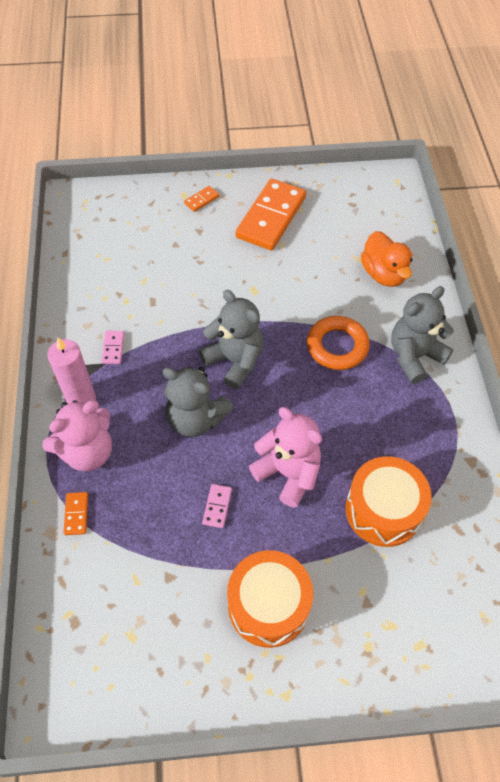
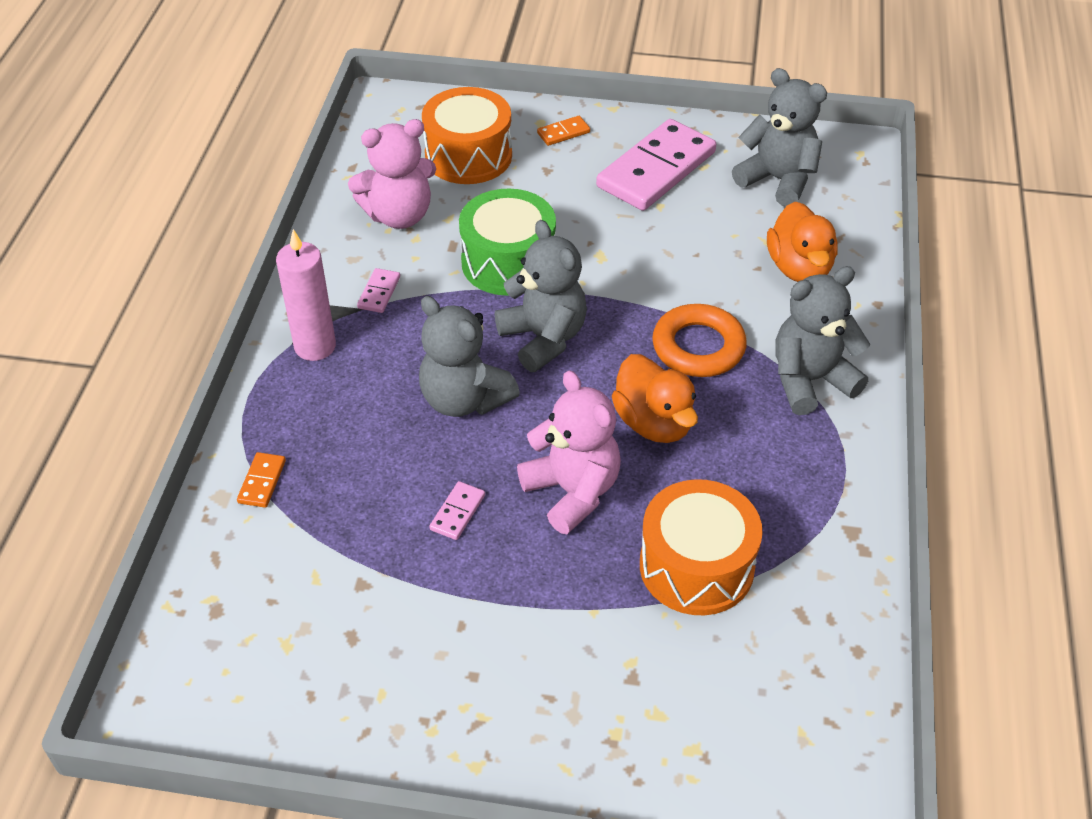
camera: 15 degrees right, 10 degrees down
pink teddy bear [42,400,112,471] -> pink teddy bear moved to [348,119,436,229]
orange drum [227,550,313,648] -> orange drum moved to [422,87,512,184]
orange domino [236,178,306,250] -> pink domino [596,119,716,211]
none -> green drum [459,188,556,296]
none -> orange duck [612,354,698,443]
none -> grey teddy bear [732,68,827,207]

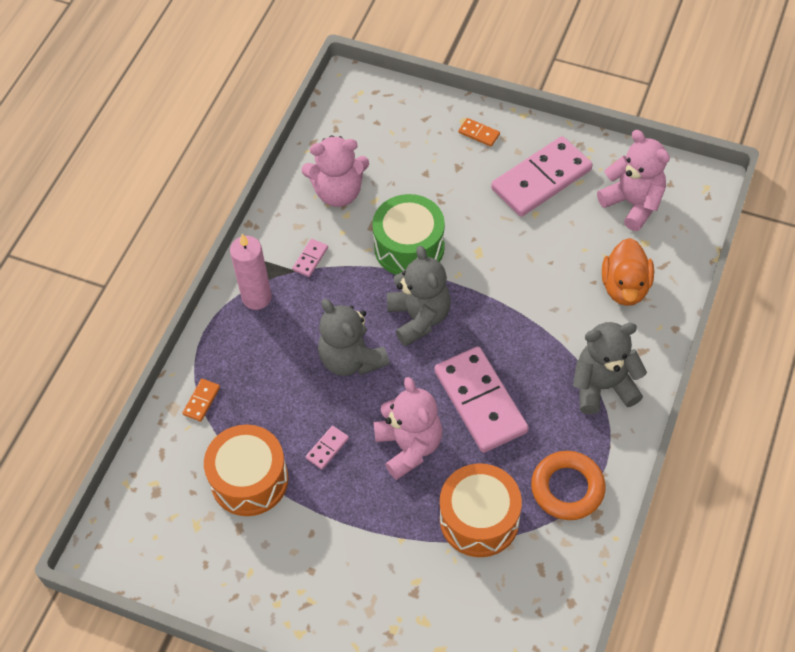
camera: 15 degrees right, 10 degrees up
orange drum [422,87,512,184] -> orange drum moved to [204,424,288,516]
orange domino [537,116,590,146] -> orange domino turned 45 degrees clockwise [459,118,500,147]
orange duck [612,354,698,443] -> pink domino [435,346,529,453]
orange ring [652,304,747,377] -> orange ring moved to [531,451,606,520]
grey teddy bear [732,68,827,207] -> pink teddy bear [597,130,670,231]

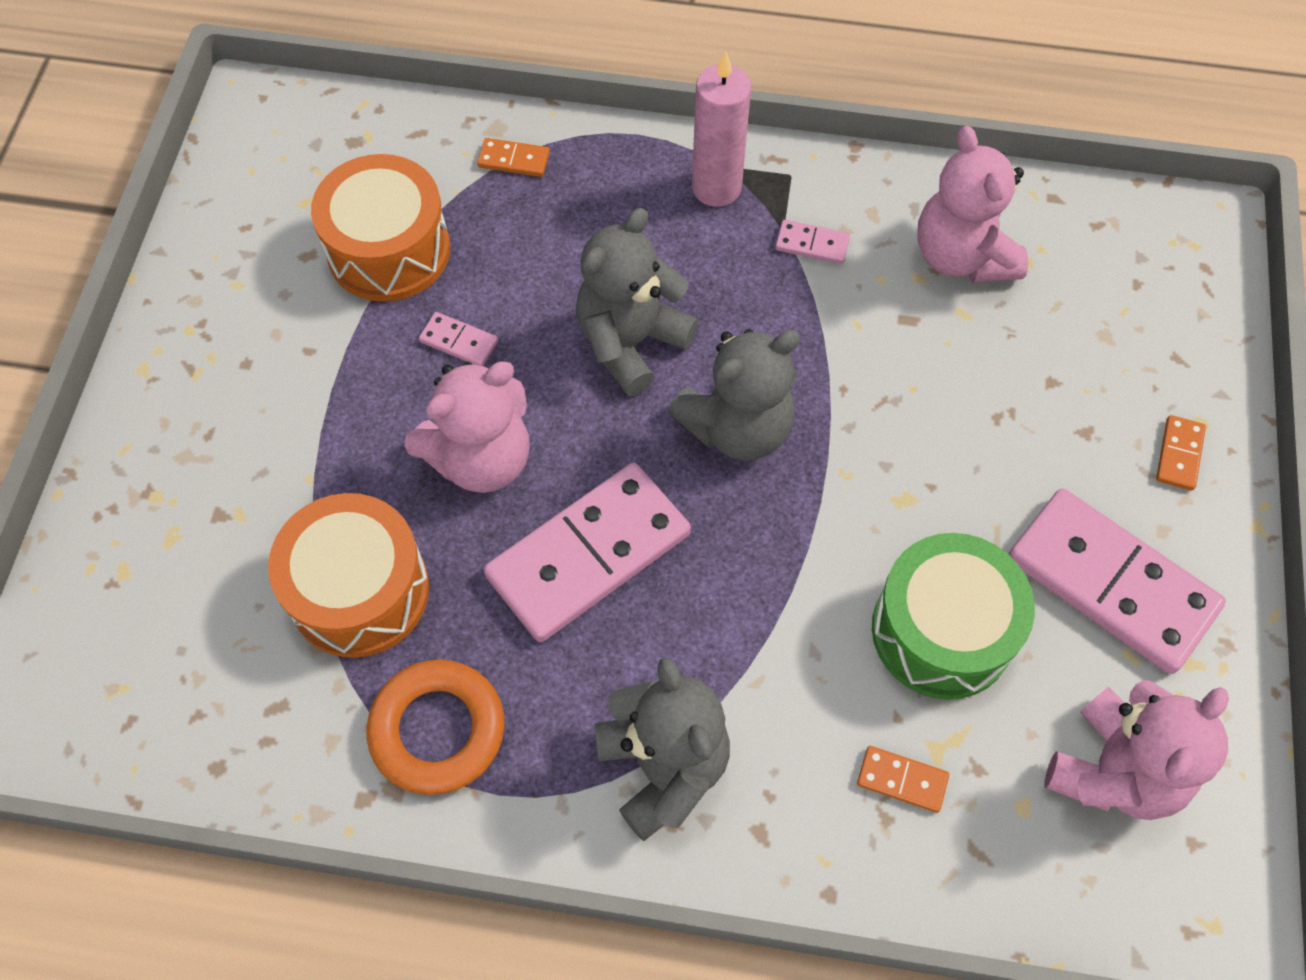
camera: 75 degrees right, 5 degrees up
green drum [372,194,445,275] -> green drum moved to [872,533,1035,700]
orange duck [602,238,654,306] -> orange domino [857,746,949,813]

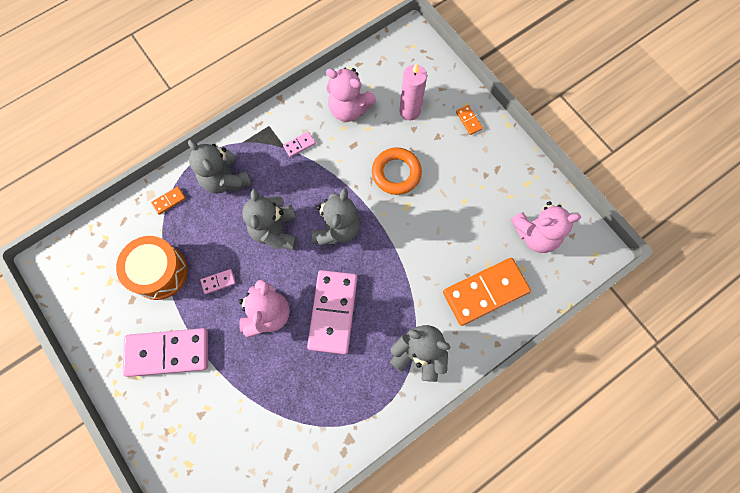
camera: 45 degrees left, 10 degrees up
orange drum [268,493,429,658] -> none
orange ring [367,660,505,795] -> orange ring moved to [372,148,422,195]
pink candle [692,52,751,207] -> pink candle moved to [399,63,427,120]
orange domino [857,746,949,813] -> orange domino [443,258,531,326], size x2.45
green drum [872,533,1035,700] -> none
pink domino [1009,489,1226,674] -> pink domino moved to [123,328,208,377]
pink teddy bear [1044,680,1229,820] -> pink teddy bear turned 90 degrees clockwise [511,201,581,253]
none -> grey teddy bear [188,139,252,194]

